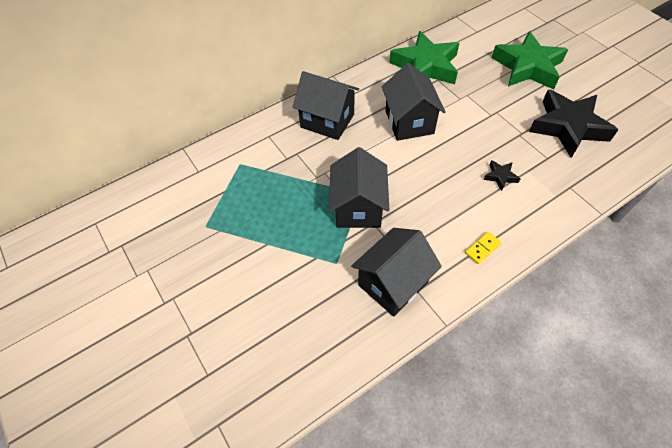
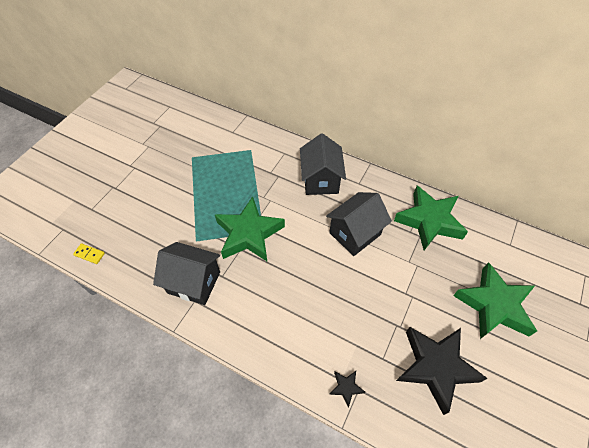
camera: 60 degrees right, 0 degrees up
black house [329,147,389,228] -> green star [215,196,285,261]
yellow domino [465,232,501,264] -> yellow domino moved to [73,243,105,264]
black star [484,160,521,191] -> black star moved to [329,371,365,407]

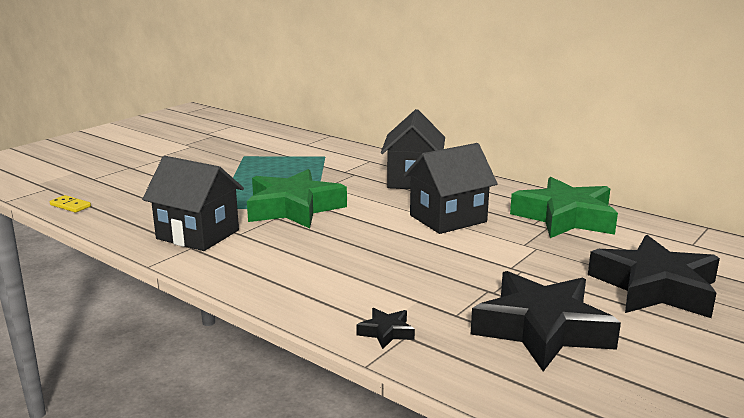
camera: 10 degrees right, 35 degrees down
green star [453,262,537,339] -> black star [588,235,720,318]

